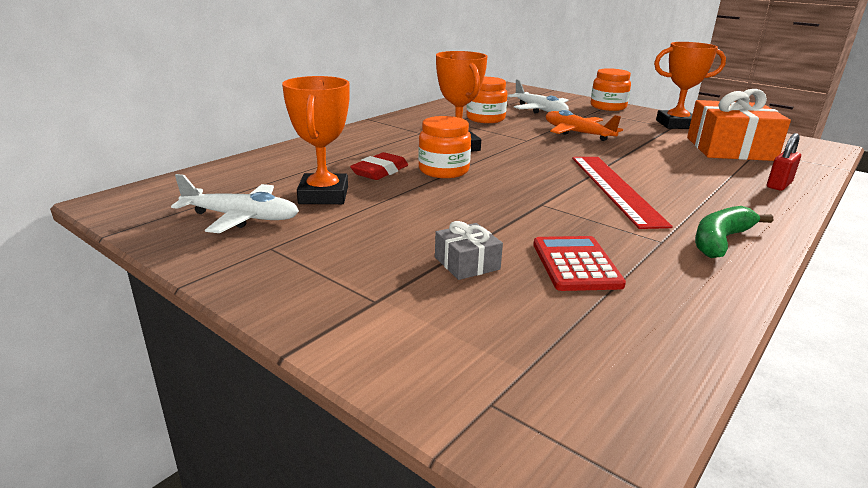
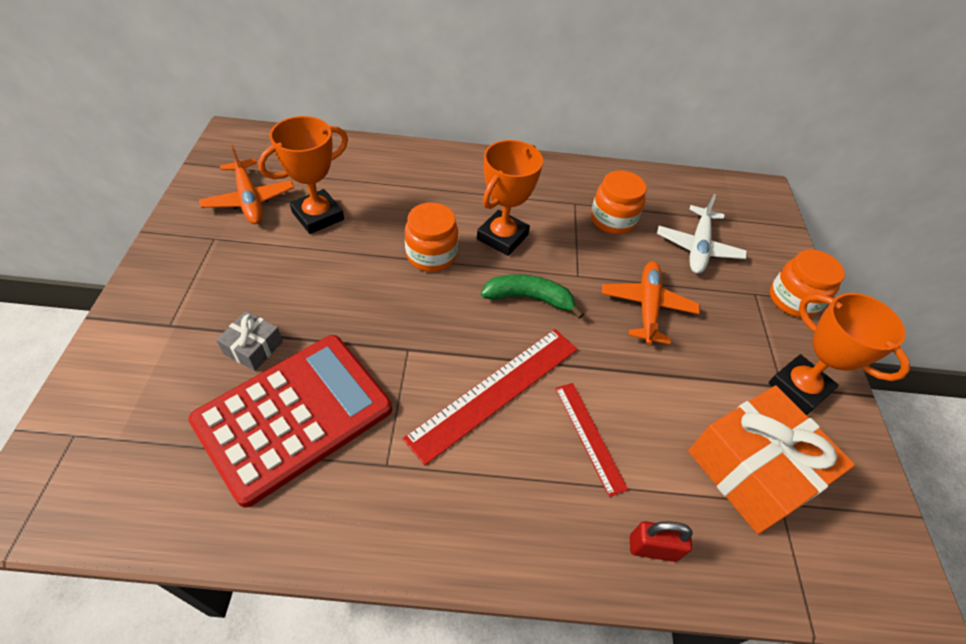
camera: 50 degrees right, 25 degrees up
white plane [171,174,299,233] -> orange plane [199,145,294,224]
red eraser [350,152,408,180] -> none
red calculator [533,236,626,291] -> red calculator [188,335,392,508], size x1.90
green banana [695,206,773,258] -> green banana moved to [481,274,584,319]
none -> red ruler [555,383,628,497]

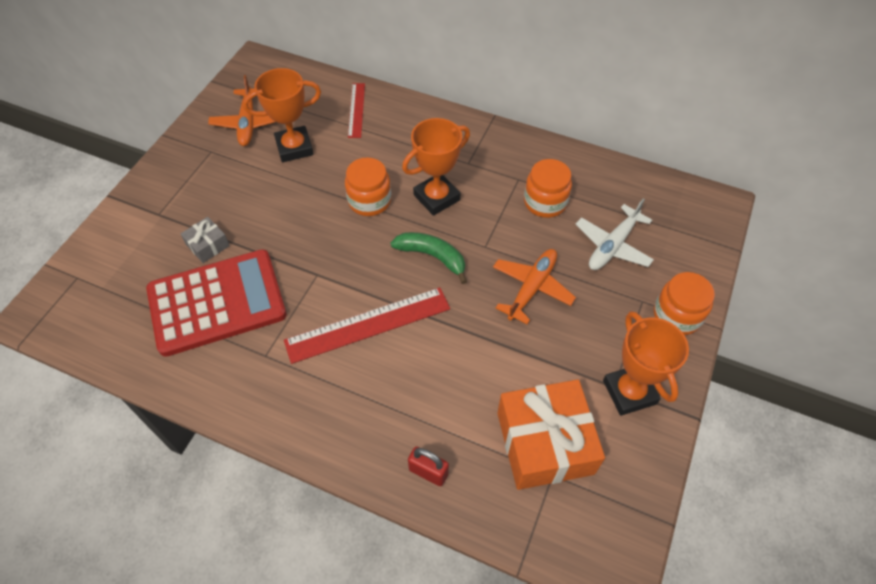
camera: 25 degrees right, 5 degrees up
red ruler [555,383,628,497] -> red ruler moved to [348,83,365,138]

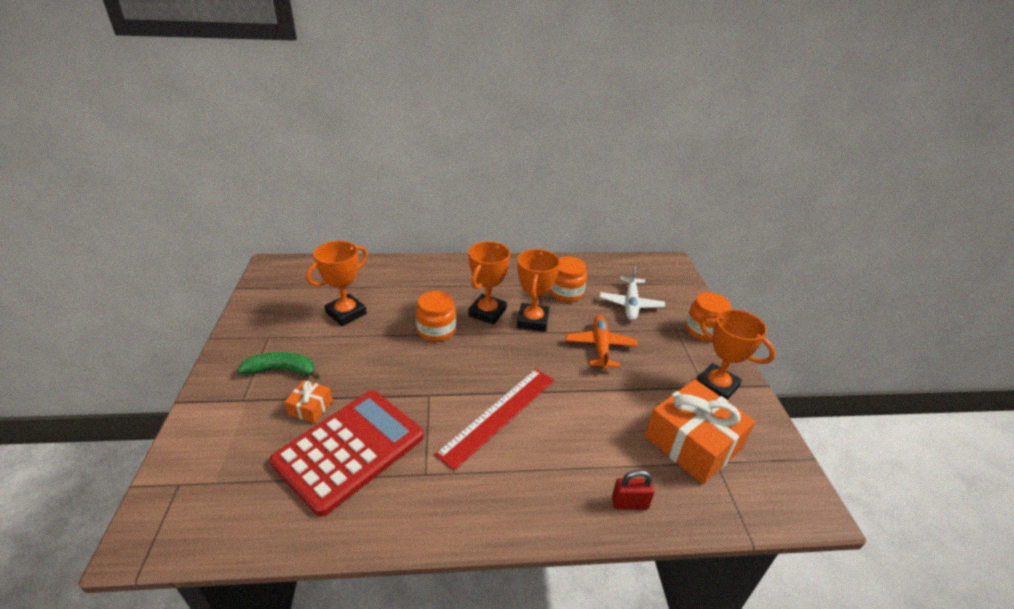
camera: 30 degrees left, 20 degrees down
grey gift [181,217,230,263] -> orange gift [284,380,333,423]
orange plane [208,75,275,146] -> none
red ruler [348,83,365,138] -> none
green banana [391,232,467,284] -> green banana moved to [237,352,320,380]
none -> orange trophy [517,249,560,332]

